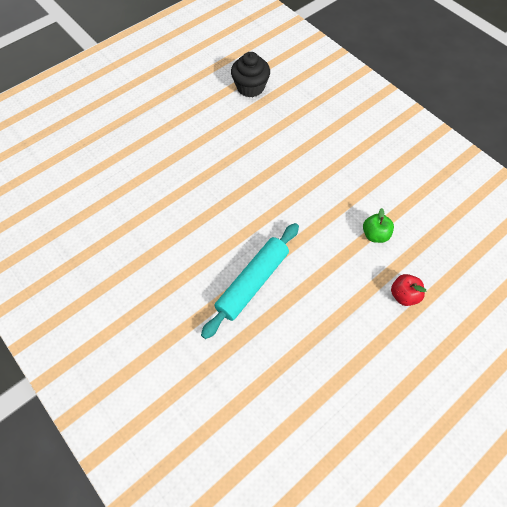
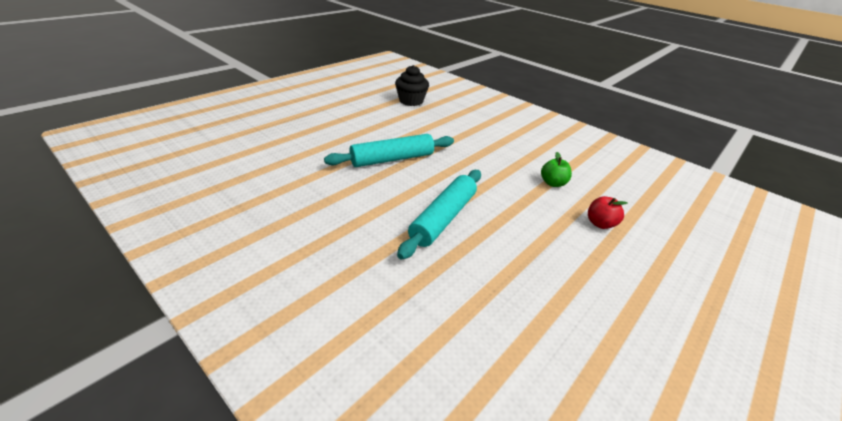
camera: 10 degrees left, 25 degrees down
none -> turquoise rolling pin [324,134,454,167]

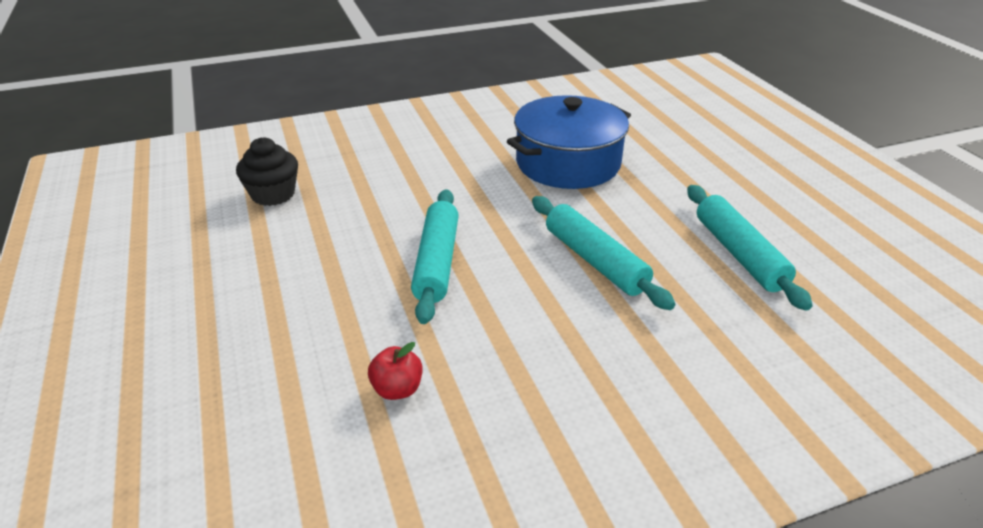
camera: 60 degrees left, 0 degrees up
green apple [541,152,572,187] -> blue pot [507,95,631,189]
red apple [588,196,627,229] -> red apple moved to [368,342,422,400]
none -> turquoise rolling pin [687,185,813,311]

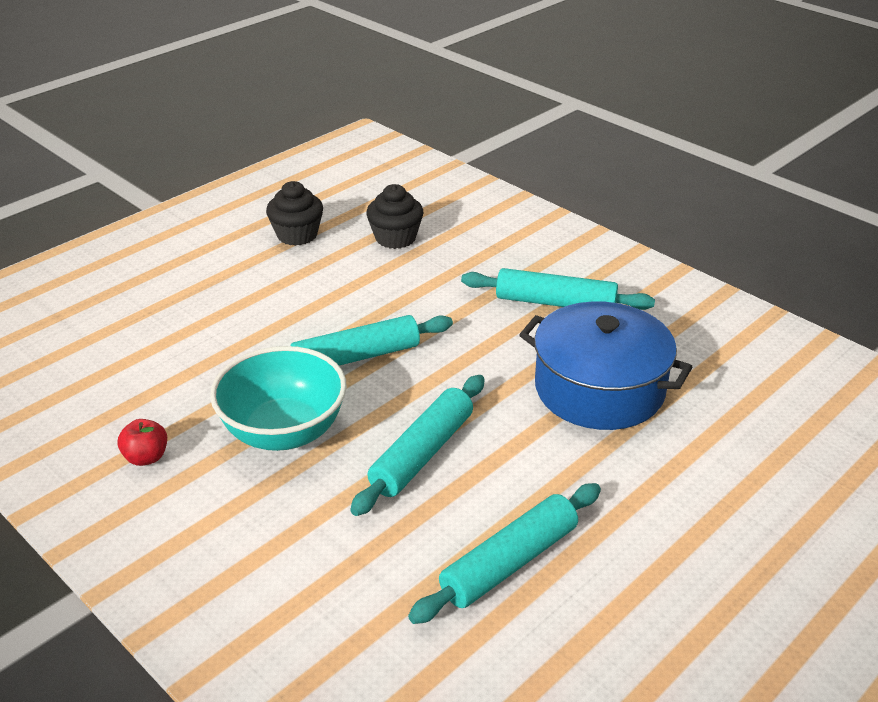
camera: 65 degrees right, 0 degrees up
red apple [368,342,422,400] -> red apple moved to [118,419,167,466]
none -> turquoise bowl [210,346,347,451]
none -> black cupcake [266,181,323,246]
none -> turquoise rolling pin [461,268,655,310]

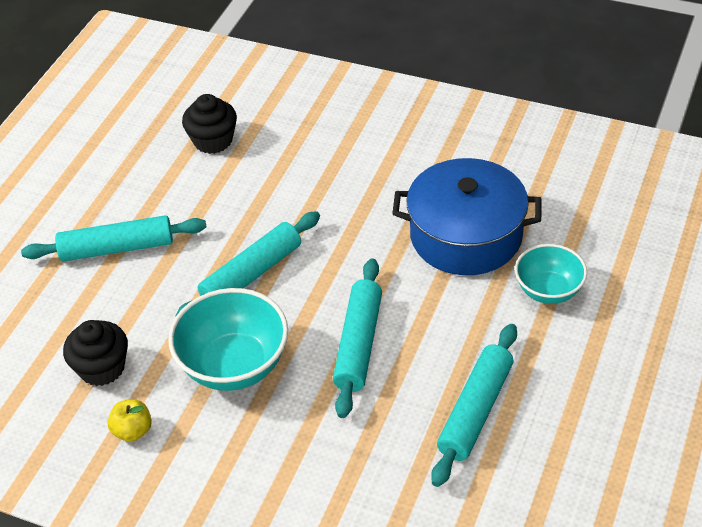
camera: 20 degrees left, 10 degrees up
red apple [118,419,167,466] -> yellow apple [107,399,152,442]
black cupcake [266,181,323,246] -> black cupcake moved to [63,320,128,386]
turquoise rolling pin [461,268,655,310] -> turquoise rolling pin moved to [21,215,206,262]
none -> turquoise bowl [515,244,587,304]

